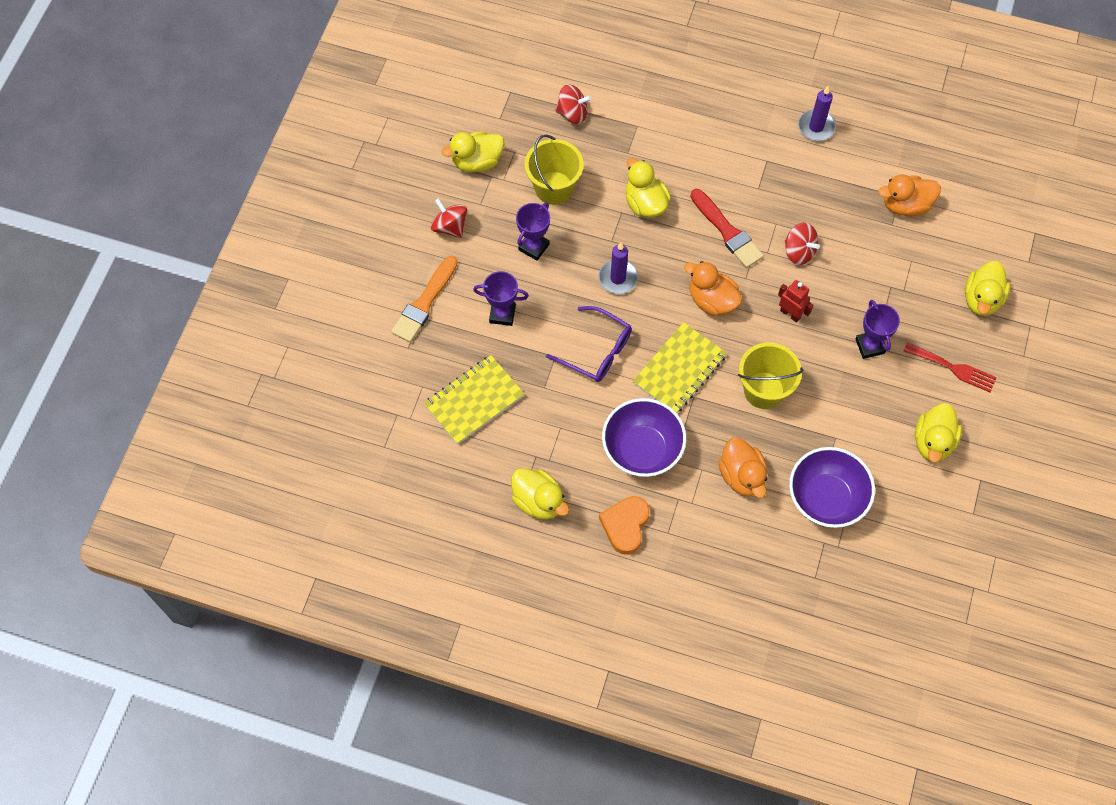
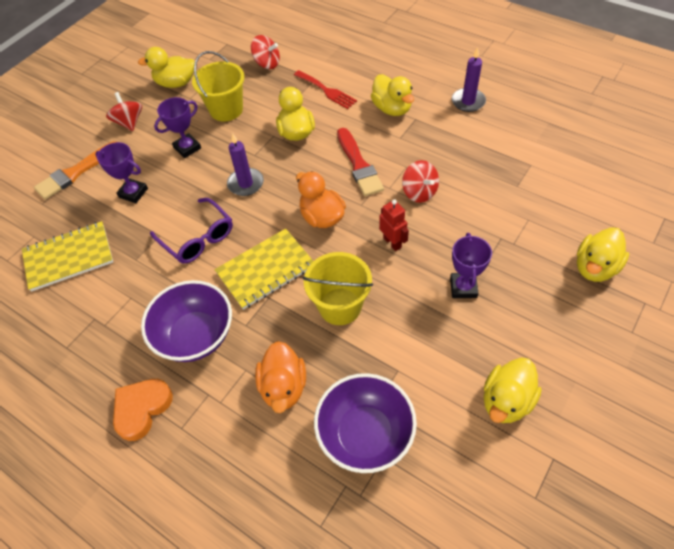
camera: 20 degrees right, 10 degrees down
yellow duck [511,468,569,520] -> yellow duck moved to [371,74,414,116]
orange duck [878,175,941,216] -> none
red fork [904,343,997,392] -> red fork moved to [294,70,357,109]

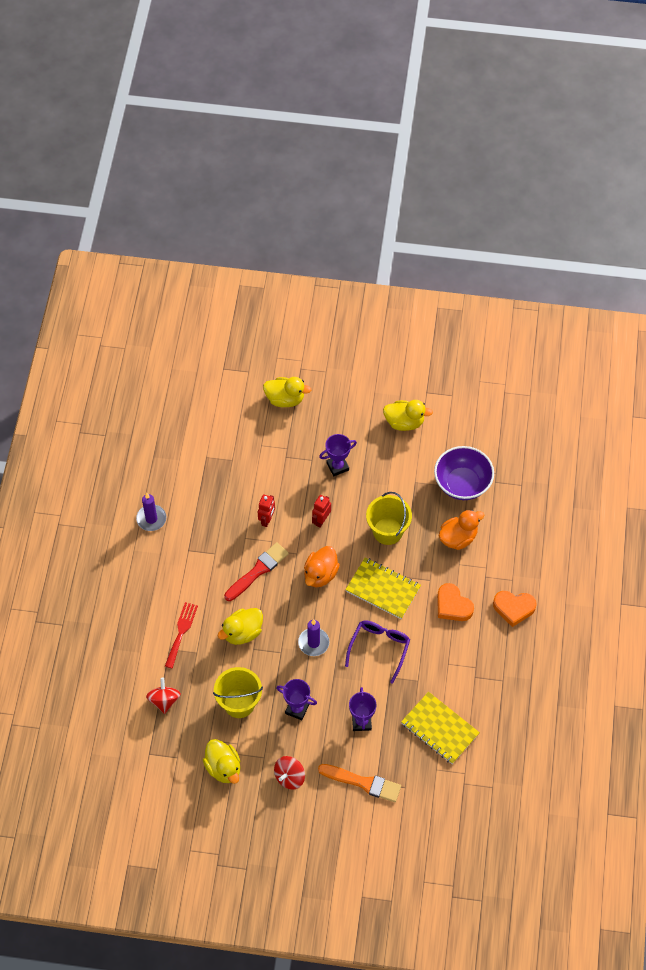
camera: 120 degrees left, 5 degrees up
purple bowl [141,280,232,362] -> orange heart [437,583,474,621]
yellow duck [371,74,414,116] -> none
red spinning top [402,160,439,203] -> red robot [258,494,275,527]

